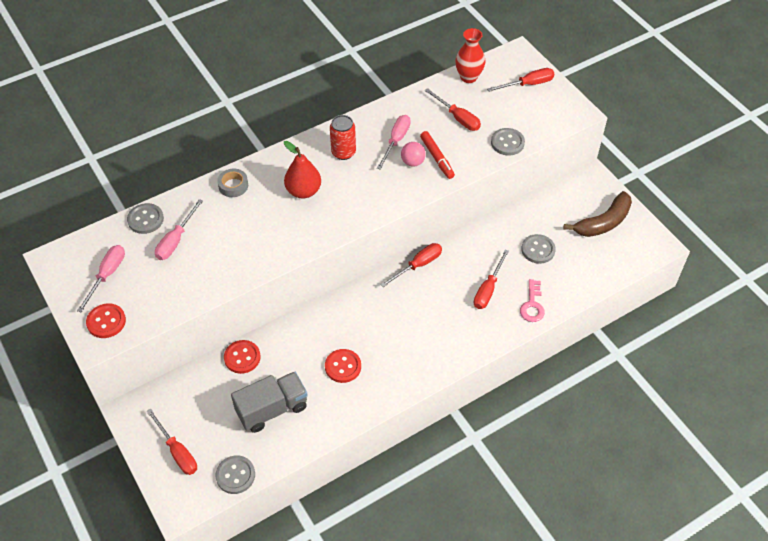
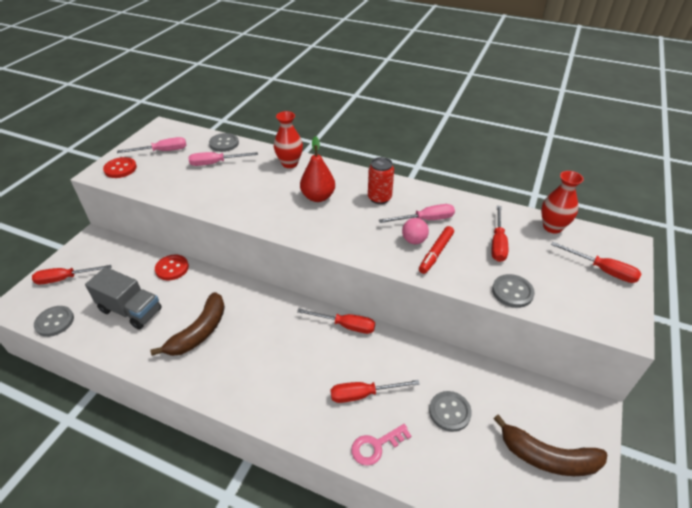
camera: 55 degrees right, 10 degrees down
red screwdriver [146,409,197,475] -> red screwdriver turned 60 degrees clockwise [32,265,112,285]
grey tape [217,169,248,197] -> red vase [274,111,303,168]
red button [325,349,361,383] -> brown banana [150,292,225,356]

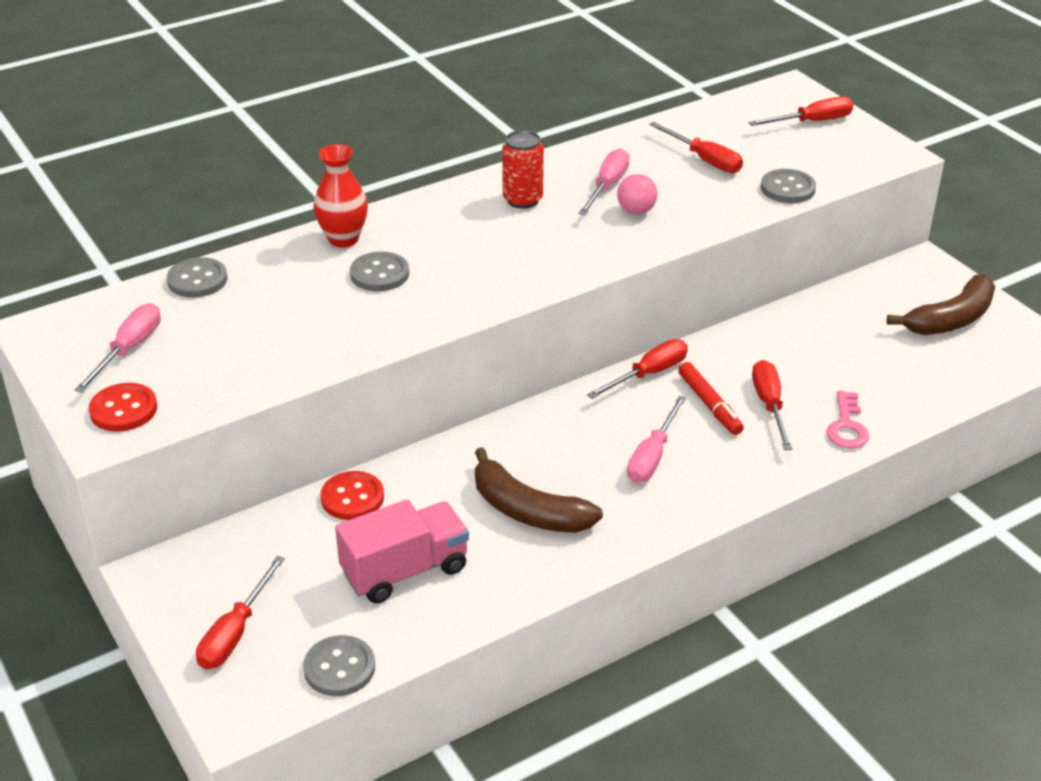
camera: 55 degrees left, 5 degrees down
grey truck [85,267,162,330] -> pink truck [335,499,469,603]
brown banana [150,292,225,356] -> brown banana turned 150 degrees clockwise [475,447,603,533]
pink screwdriver [188,152,258,166] -> pink screwdriver moved to [627,396,686,483]
red pear [300,136,335,202] -> none
red screwdriver [330,380,420,403] -> red screwdriver turned 150 degrees clockwise [752,360,792,450]
red marker [419,226,454,274] -> red marker moved to [678,362,744,435]
grey button [429,391,472,432] -> grey button moved to [350,252,409,291]
red vase [541,171,584,233] -> none

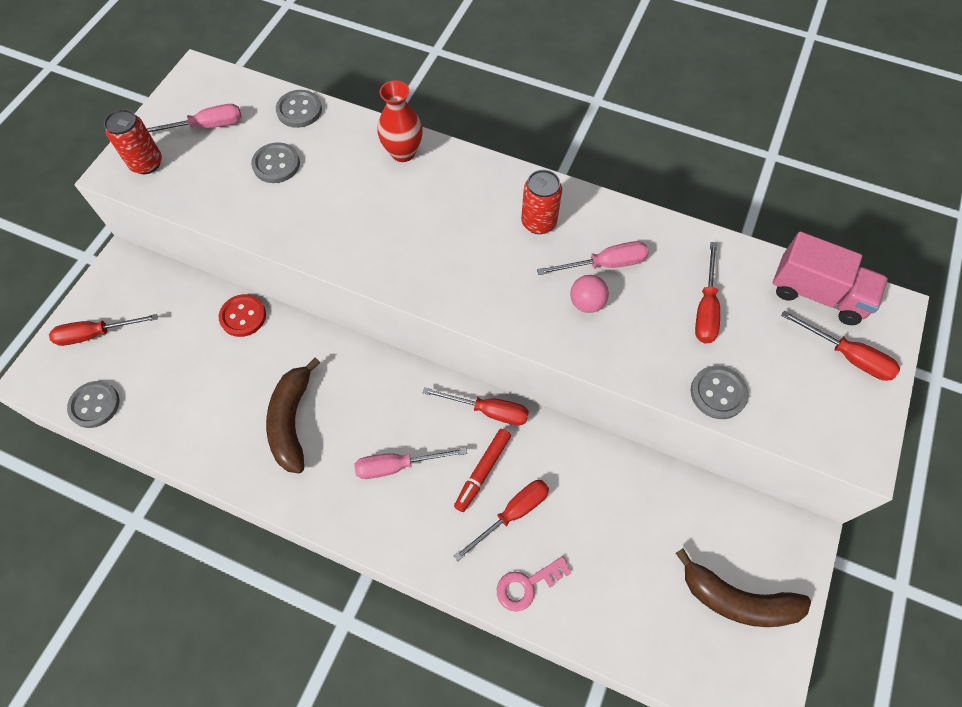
camera: 55 degrees right, 25 degrees up
red button [89,383,157,432] -> red can [104,109,162,174]
pink truck [335,499,469,603] -> pink truck moved to [772,231,888,325]
grey button [350,252,409,291] -> grey button moved to [251,142,300,183]

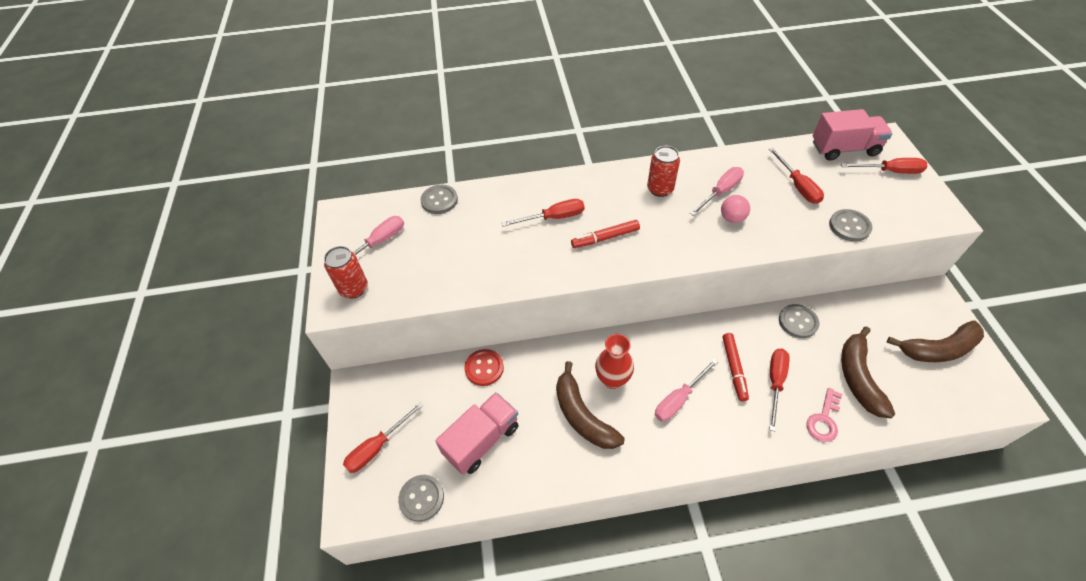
camera: 30 degrees left, 10 degrees down
grey button [251,142,300,183] -> grey button moved to [779,304,819,338]
red vase [377,80,422,162] -> red vase moved to [595,334,634,389]
red screwdriver [423,387,529,426] -> red screwdriver moved to [502,199,584,227]
none -> pink truck [435,392,518,475]
none -> red marker [571,220,640,248]
none -> brown banana [841,326,895,418]

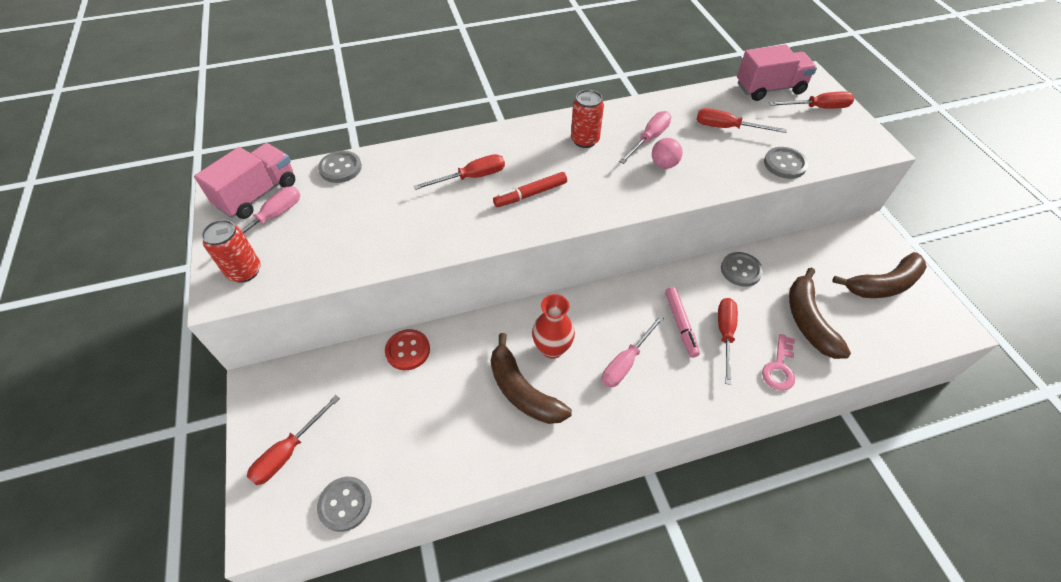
camera: 10 degrees left, 0 degrees up
pink truck [435,392,518,475] -> pink truck moved to [194,143,295,219]
red marker [723,333,749,401] -> pink marker [665,287,700,358]
red screwdriver [769,148,824,204] -> red screwdriver turned 135 degrees clockwise [696,108,787,133]

